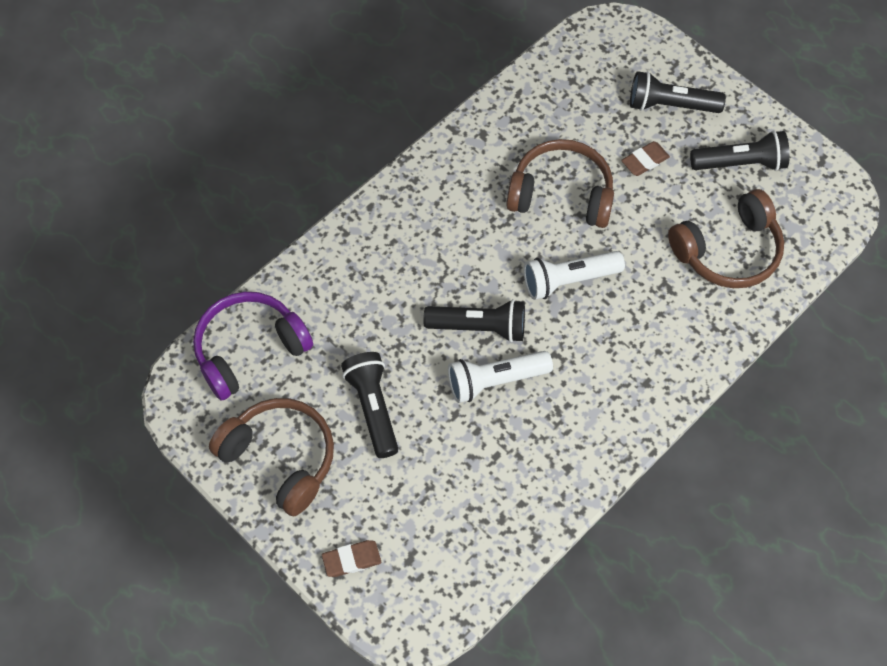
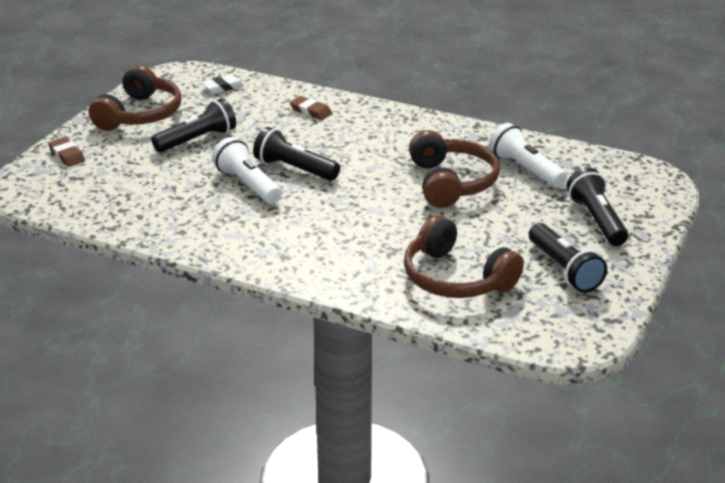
camera: 70 degrees right, 30 degrees down
purple headphones [193,292,313,400] -> white eraser [201,74,244,94]
black flashlight [423,299,525,342] -> black flashlight turned 135 degrees clockwise [253,127,340,181]
white flashlight [524,251,625,300] -> white flashlight moved to [489,123,567,188]
brown eraser [621,141,670,176] -> brown eraser moved to [290,96,332,120]

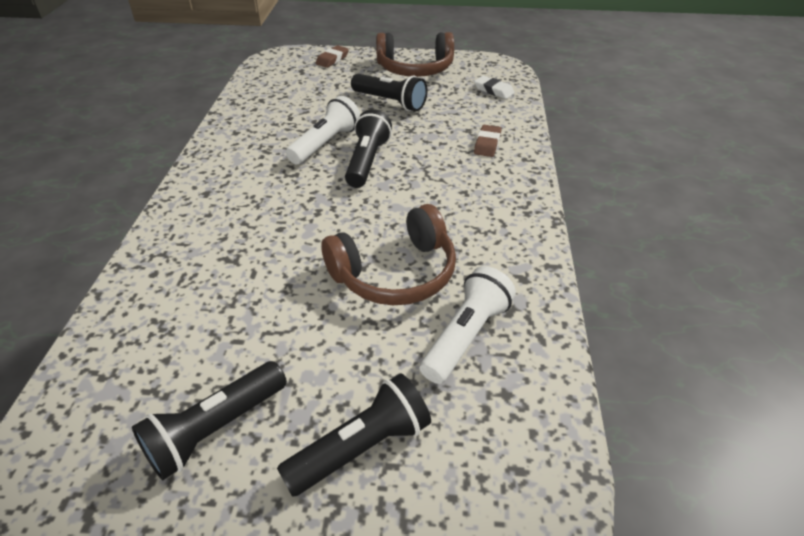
camera: 70 degrees right, 10 degrees up
brown headphones [404,215,524,298] -> none

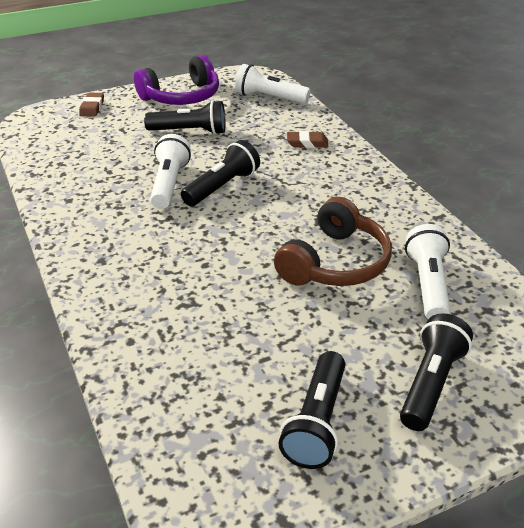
camera: 30 degrees left, 5 degrees down
black flashlight [345,109,392,188] -> black flashlight turned 60 degrees clockwise [181,140,260,206]
brown headphones [376,32,454,77] -> purple headphones [134,55,219,105]
white eraser [474,76,515,99] -> white flashlight [235,64,311,104]
brown eraser [474,125,502,157] -> brown eraser turned 75 degrees counterclockwise [287,131,328,148]

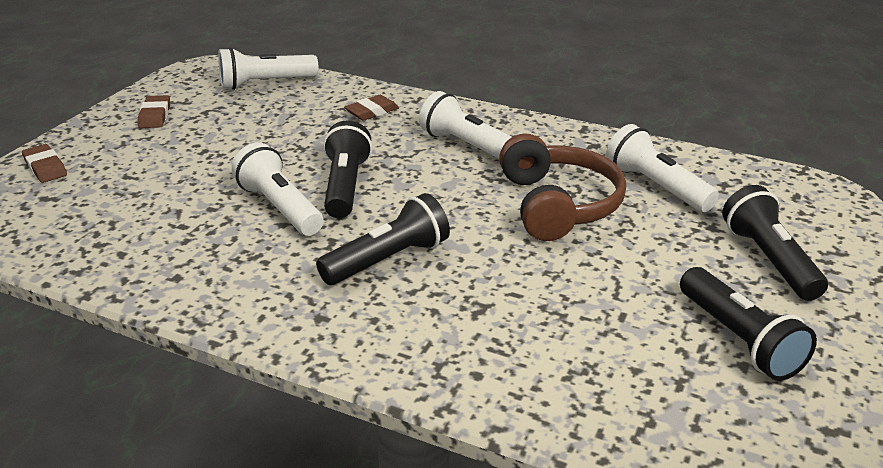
camera: 40 degrees left, 5 degrees down
purple headphones [134,55,219,105] -> brown eraser [138,95,170,128]
black flashlight [144,100,226,135] -> black flashlight moved to [316,193,450,285]
none -> white flashlight [419,91,512,158]

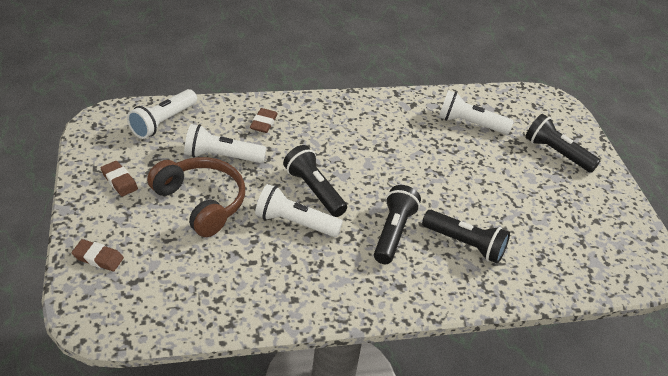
camera: 40 degrees left, 10 degrees up
white flashlight [419,91,512,158] -> white flashlight moved to [184,124,266,163]
brown headphones [499,134,626,241] -> brown headphones moved to [147,157,245,237]
black flashlight [680,267,817,381] -> black flashlight moved to [422,210,510,264]

